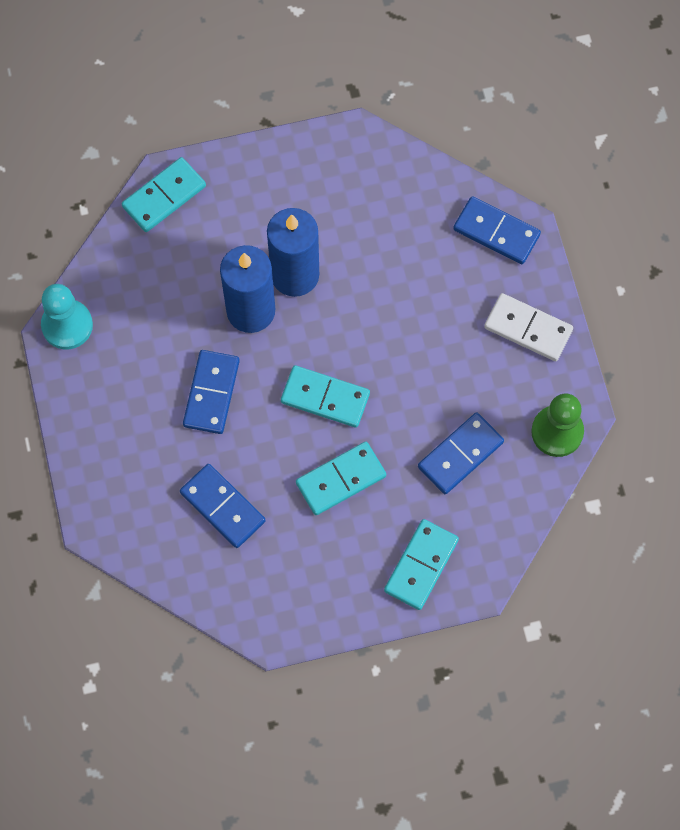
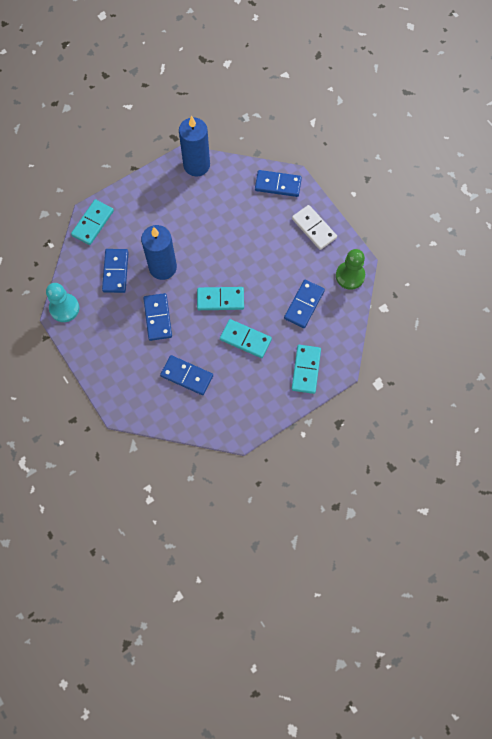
camera: 20 degrees left, 0 degrees up
blue candle [267,208,319,297] -> blue candle moved to [179,116,210,176]
turquoise domino [296,442,386,515] -> turquoise domino turned 75 degrees clockwise [220,319,272,358]
white domino [484,293,573,361] -> white domino turned 45 degrees clockwise [292,205,337,250]
none -> blue domino [102,249,128,293]

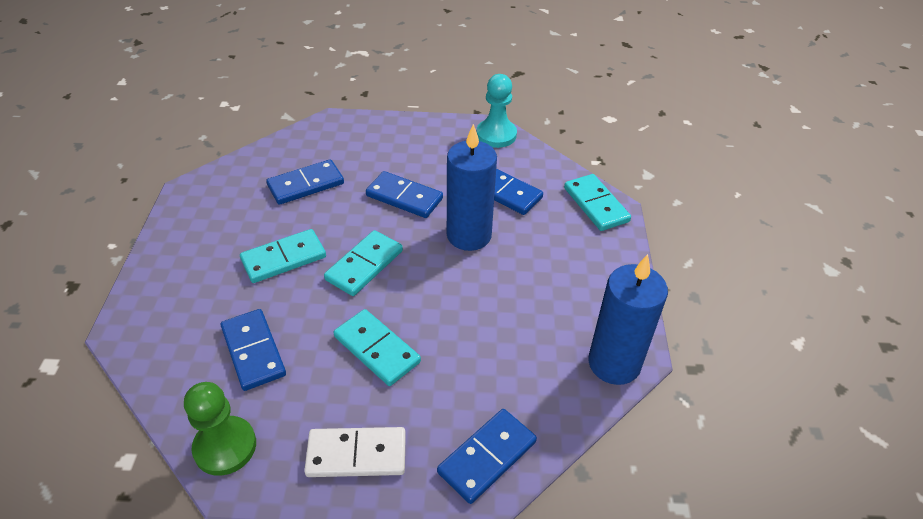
camera: 125 degrees right, 25 degrees down
turquoise domino [292,345,321,394] -> turquoise domino moved to [334,309,421,386]

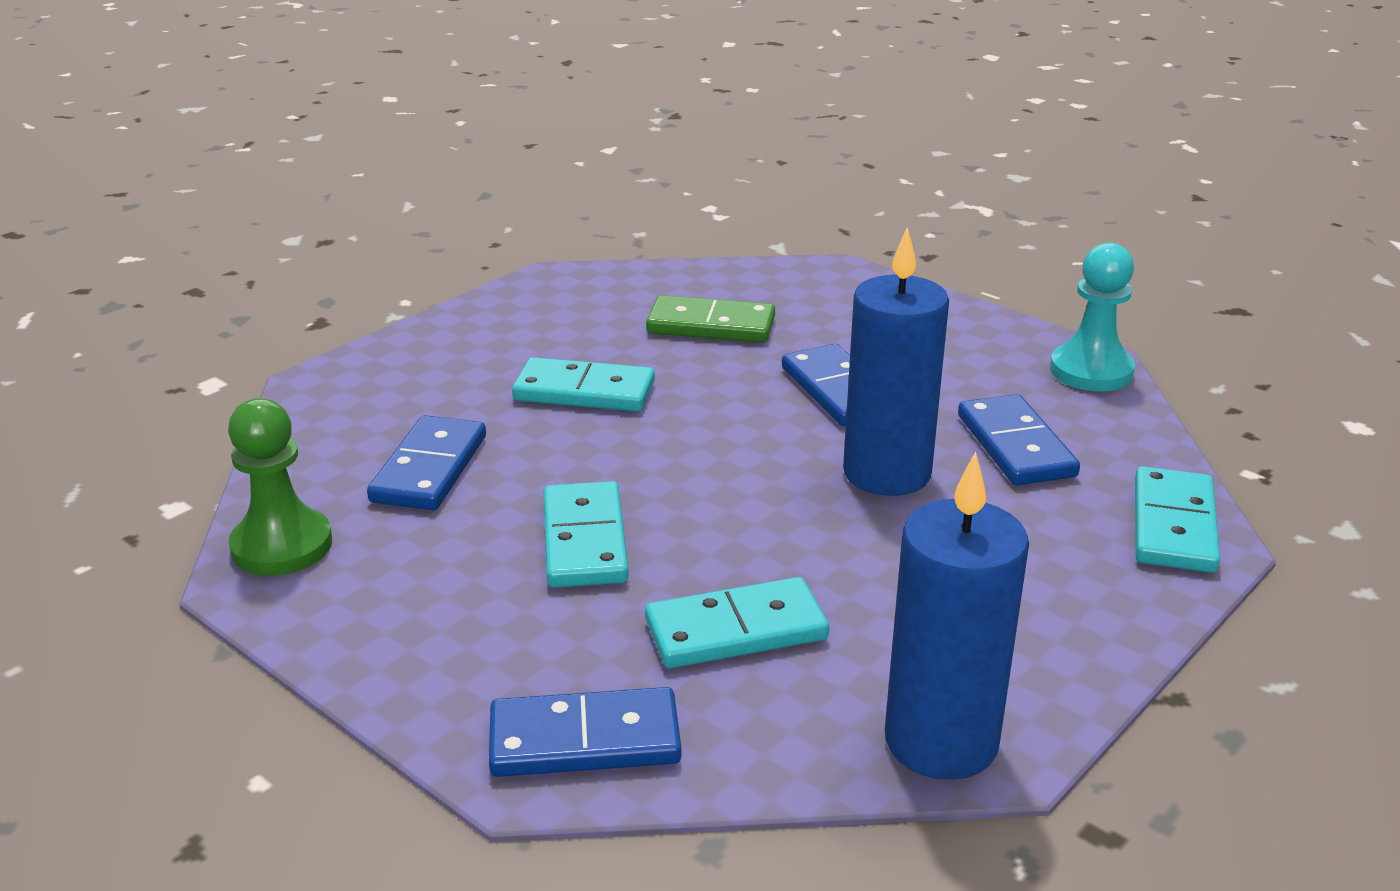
camera: 40 degrees right, 15 degrees down
blue domino [266,159,344,205] -> green domino [646,295,775,343]
white domino [304,427,406,477] -> none
turquoise domino [324,230,403,296] -> turquoise domino moved to [645,577,829,668]

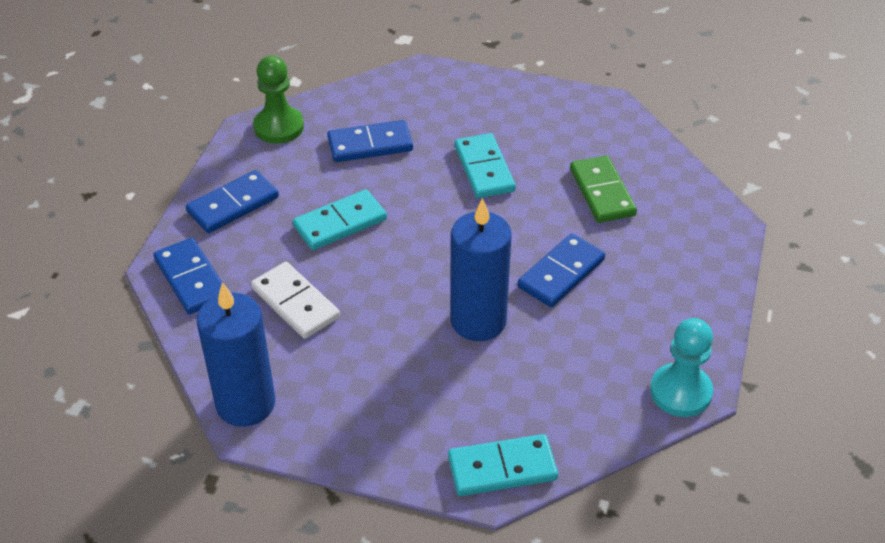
camera: 65 degrees right, 15 degrees up
turquoise domino [645,577,829,668] -> white domino [251,262,340,339]
blue domino [958,394,1080,485] -> blue domino moved to [186,170,279,233]

